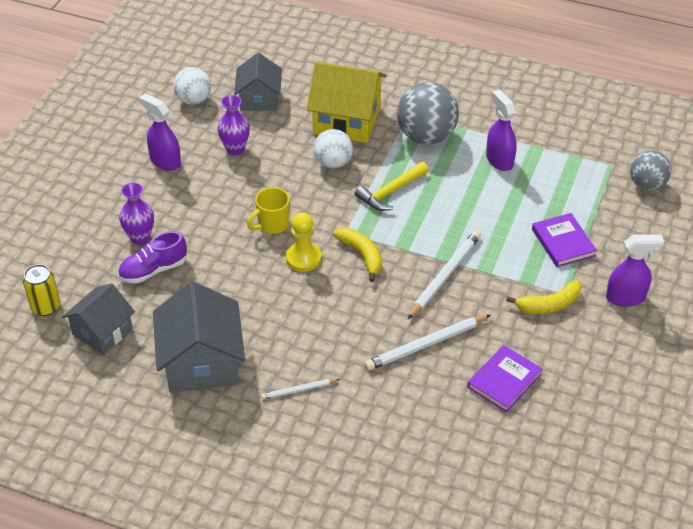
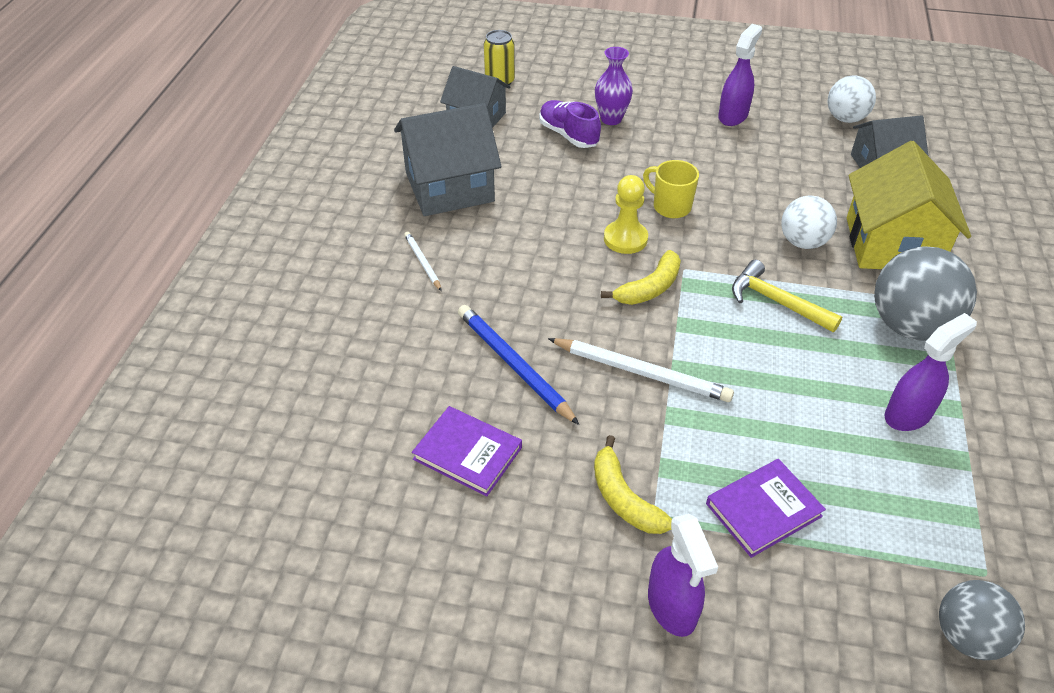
camera: 80 degrees right, 0 degrees up
purple vase [218,95,250,155] -> none
white pencil [364,315,491,371] -> blue pencil [458,305,579,425]

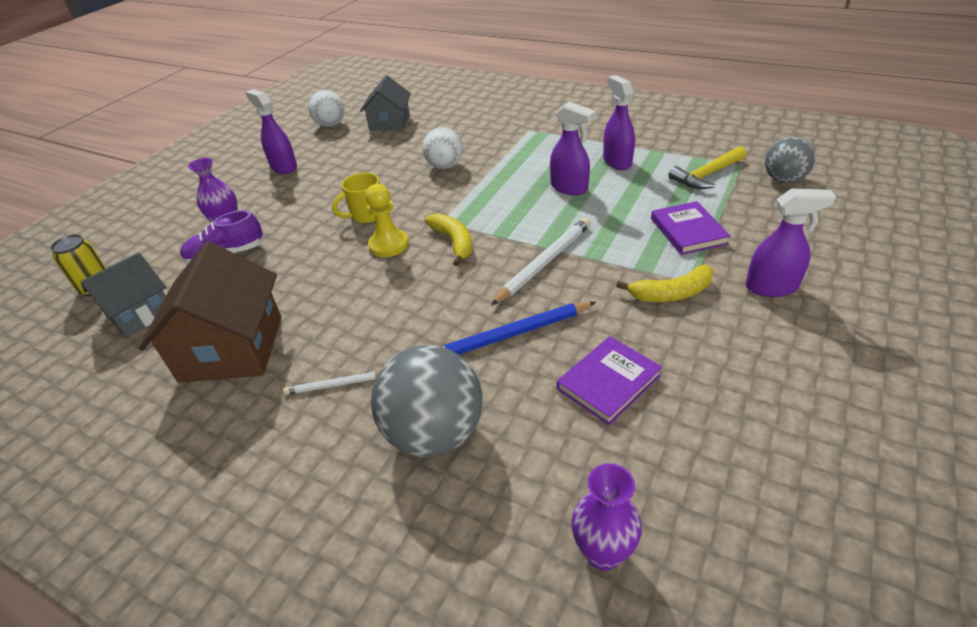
camera: 70 degrees left, 5 degrees down
grey house [394,103,501,216] -> brown house [139,241,282,383]
yellow hammer [732,260,842,332] -> yellow hammer moved to [669,146,746,189]
yellow house [847,141,971,269] -> none
grey ball [874,246,977,341] -> grey ball moved to [371,345,483,457]
none -> purple spray bottle [550,101,596,195]
none -> purple vase [571,463,642,571]

